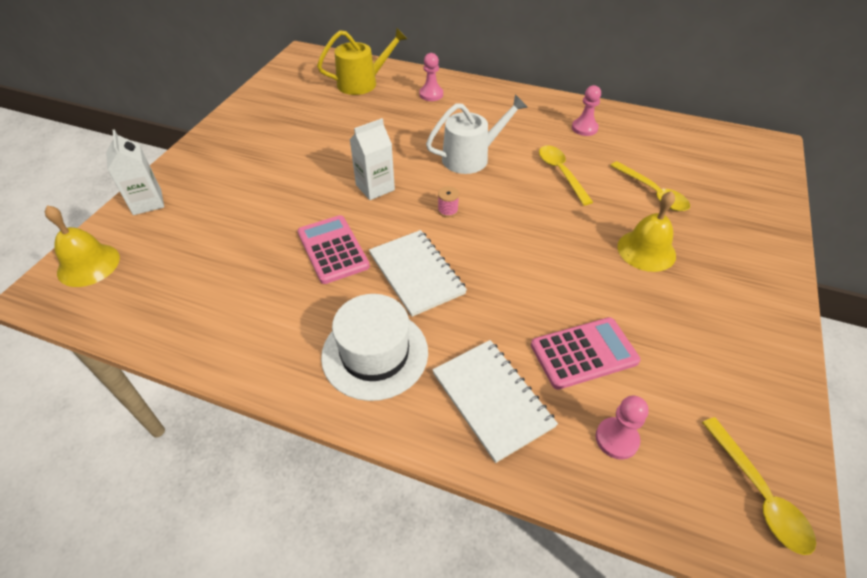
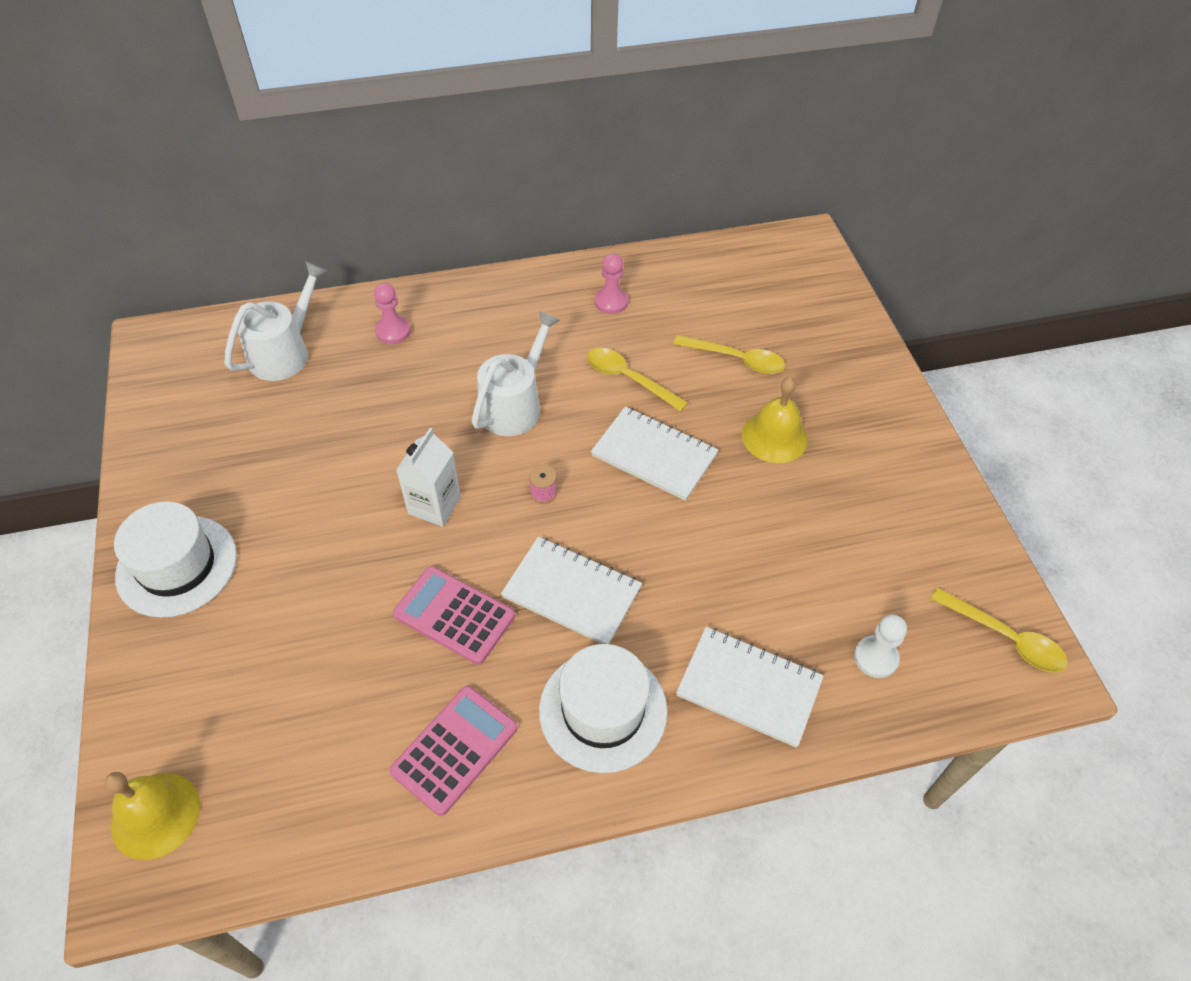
camera: 35 degrees left, 5 degrees up
white carton [106,129,164,215] -> none
yellow watering can [317,27,407,95] -> white watering can [224,262,328,381]
pink calculator [531,317,640,390] -> pink calculator moved to [389,686,518,816]
pink pawn [596,396,649,460] -> white pawn [854,615,907,678]
none -> white hat [114,502,237,618]
none -> white notebook [591,407,718,501]

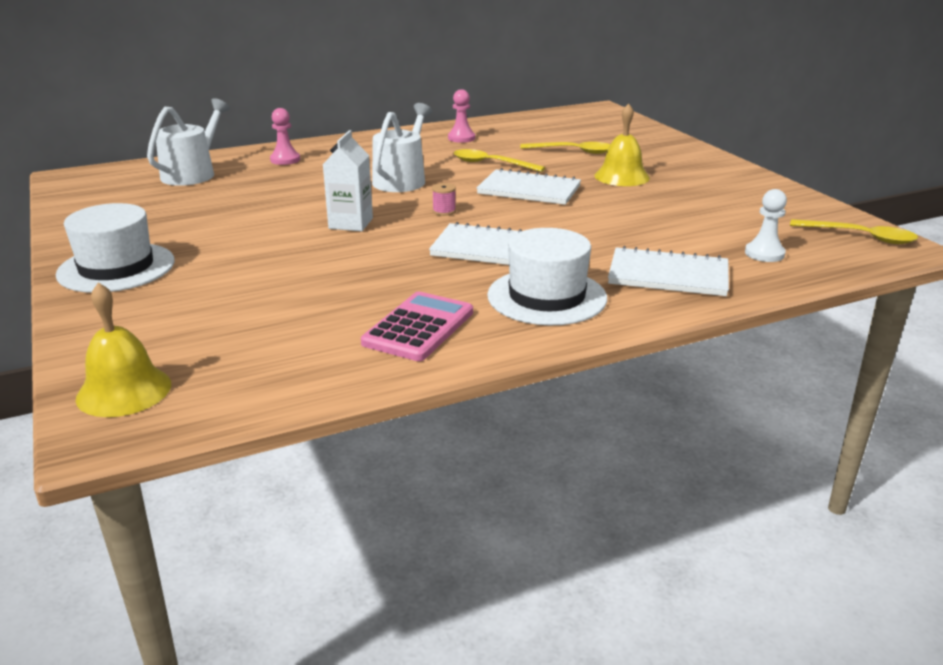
camera: 10 degrees left, 25 degrees down
pink calculator [393,566,515,665] -> none

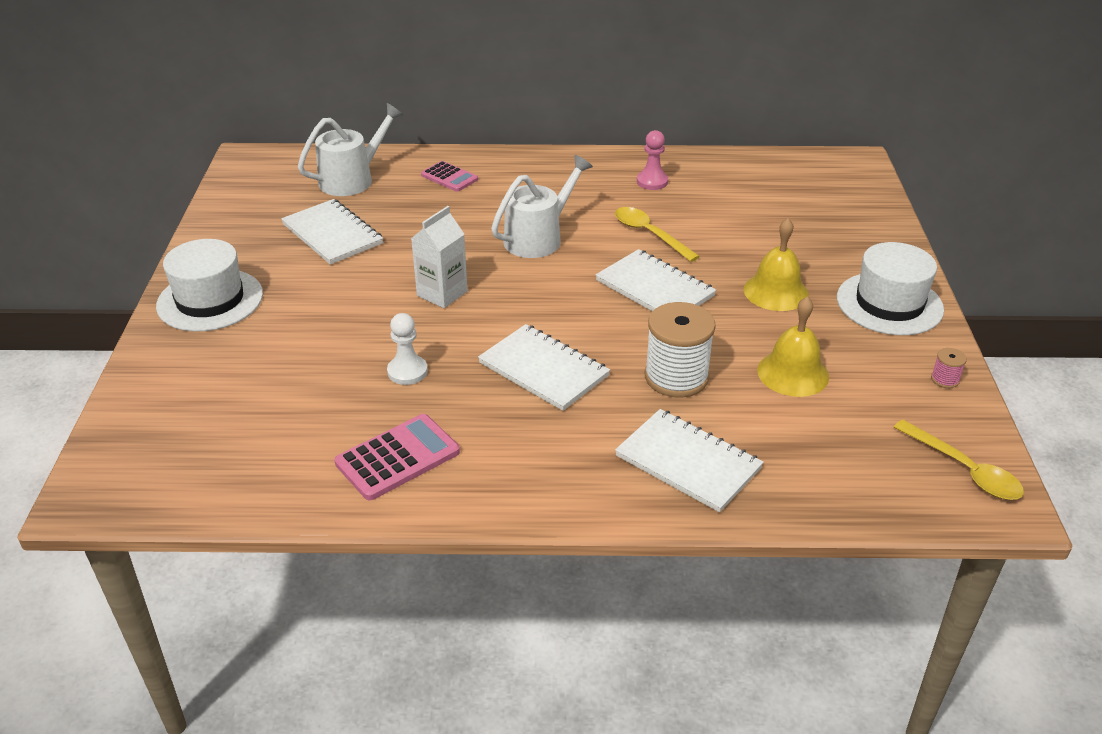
camera: 25 degrees right, 10 degrees up
yellow bell [76,282,171,417] -> yellow bell moved to [757,296,829,397]
pink pawn [270,108,300,165] -> pink calculator [421,161,478,192]
pink spool [432,183,456,216] -> pink spool moved to [931,348,967,388]
white hat [487,228,607,325] -> white hat moved to [837,242,944,335]
yellow spoon [520,142,610,154] -> none
white pawn [745,189,787,262] -> white pawn moved to [387,313,428,385]
none -> white notebook [281,199,383,265]
none -> white spool [645,302,716,398]

